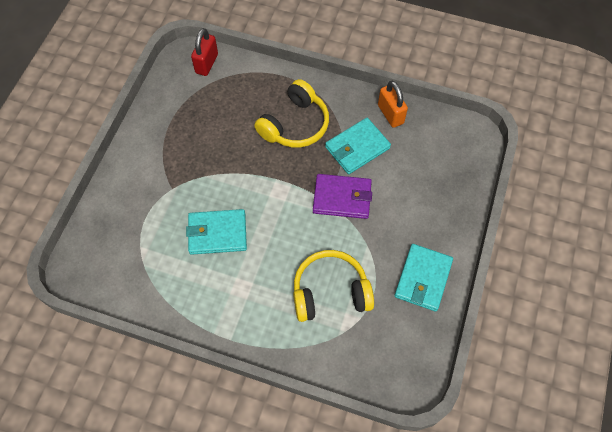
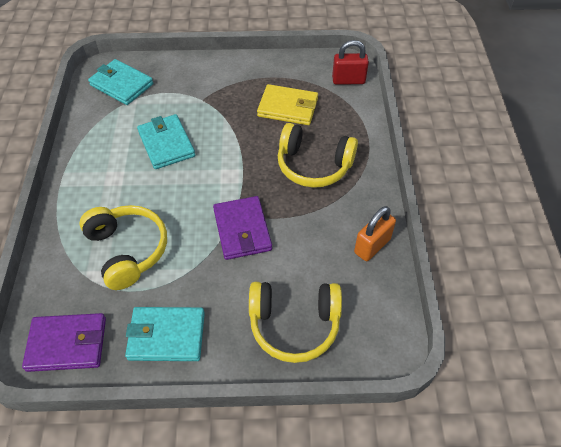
camera: 70 degrees right, 10 degrees down
turquoise wallet [325,118,391,174] -> turquoise wallet moved to [88,59,153,105]
none -> purple wallet [22,313,106,372]
none -> yellow headphones [249,282,342,363]
none -> yellow wallet [257,84,318,125]

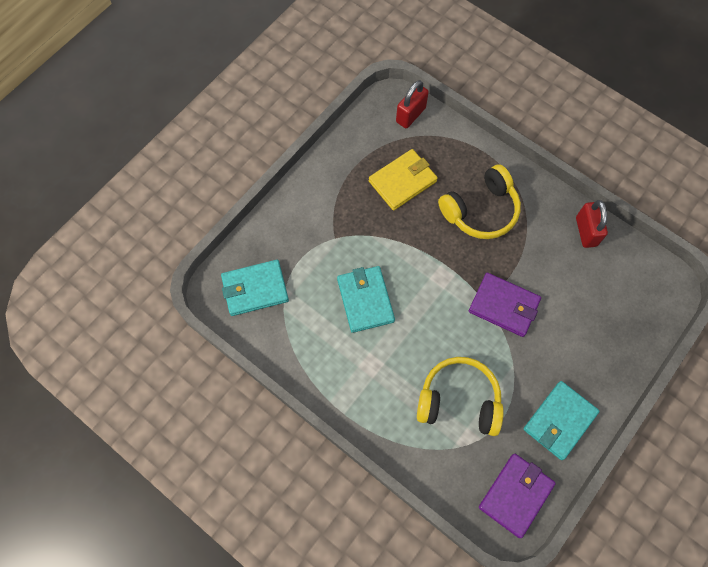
camera: 50 degrees left, 15 degrees up
turquoise wallet [137,114,195,169] -> turquoise wallet turned 60 degrees clockwise [337,266,395,333]
yellow headphones [249,282,342,363] -> none
orange padlock [354,206,396,261] -> red padlock [576,200,608,248]

